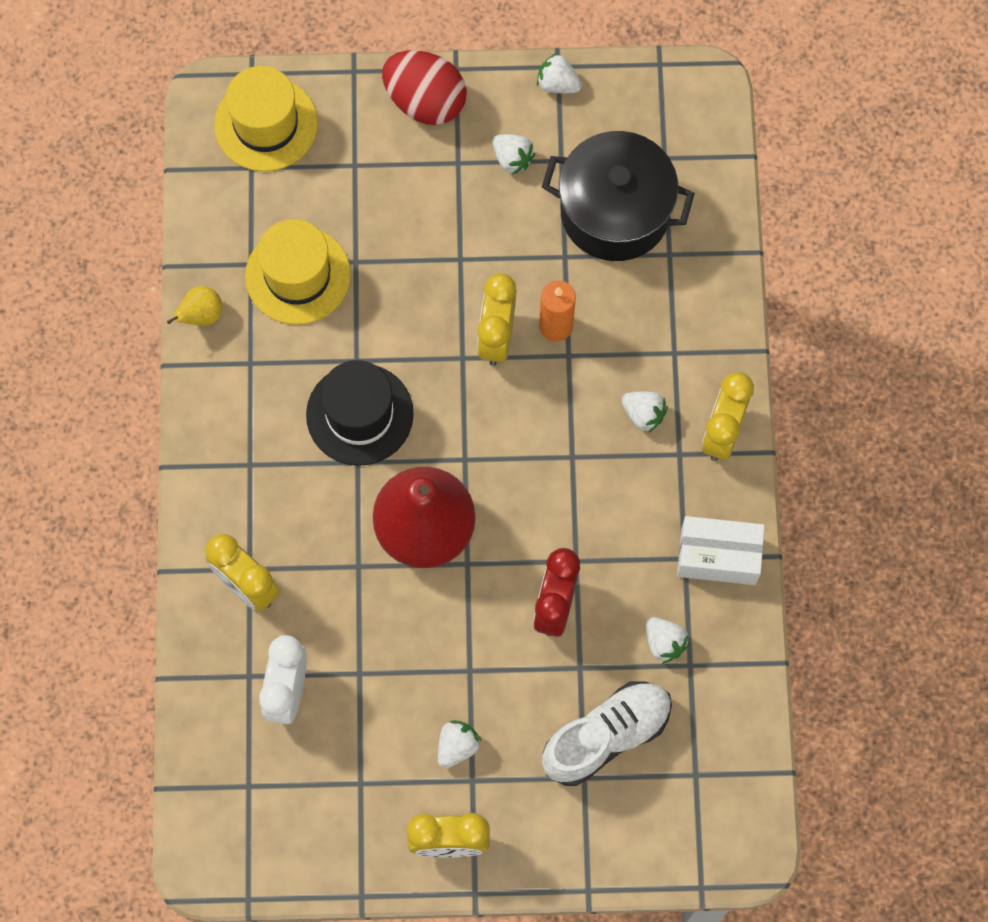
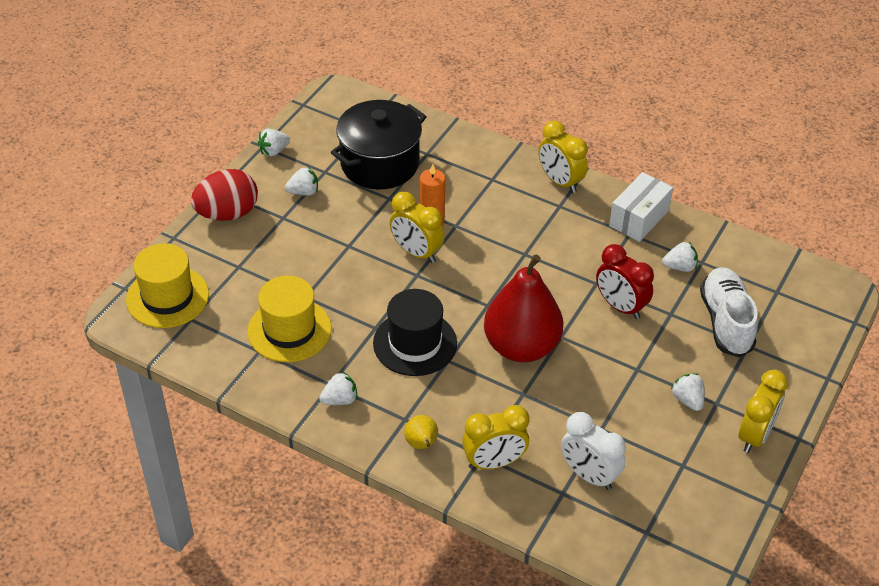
camera: 60 degrees left, 25 degrees down
yellow pear [167,286,222,326] -> yellow pear moved to [404,415,438,449]
white strawberry [622,391,668,432] -> white strawberry moved to [319,371,358,405]

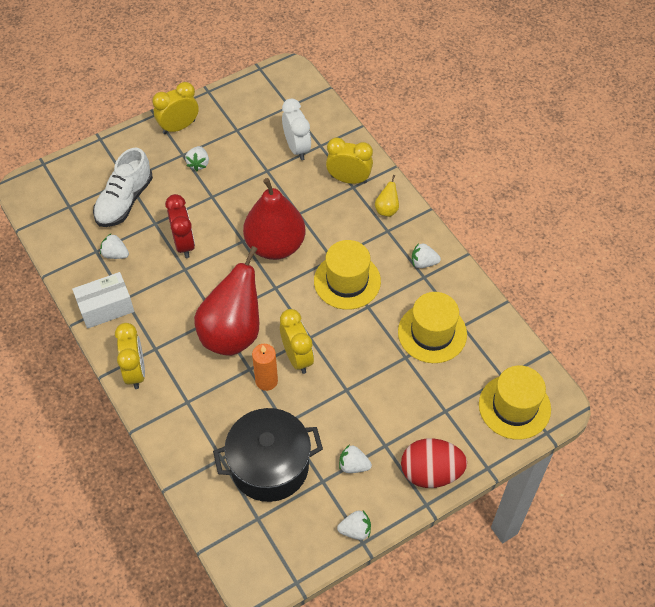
camera: 150 degrees left, 10 degrees up
black hat [373,289,457,376] -> yellow hat [314,240,381,310]
none -> red pear [194,246,259,356]

